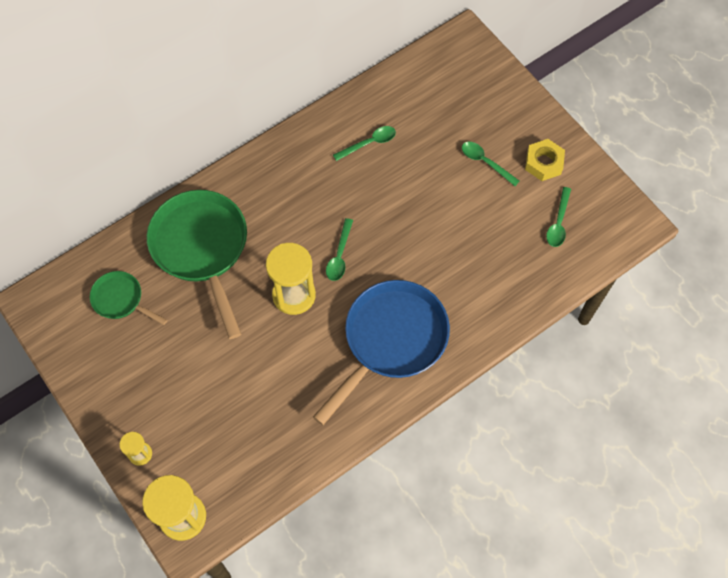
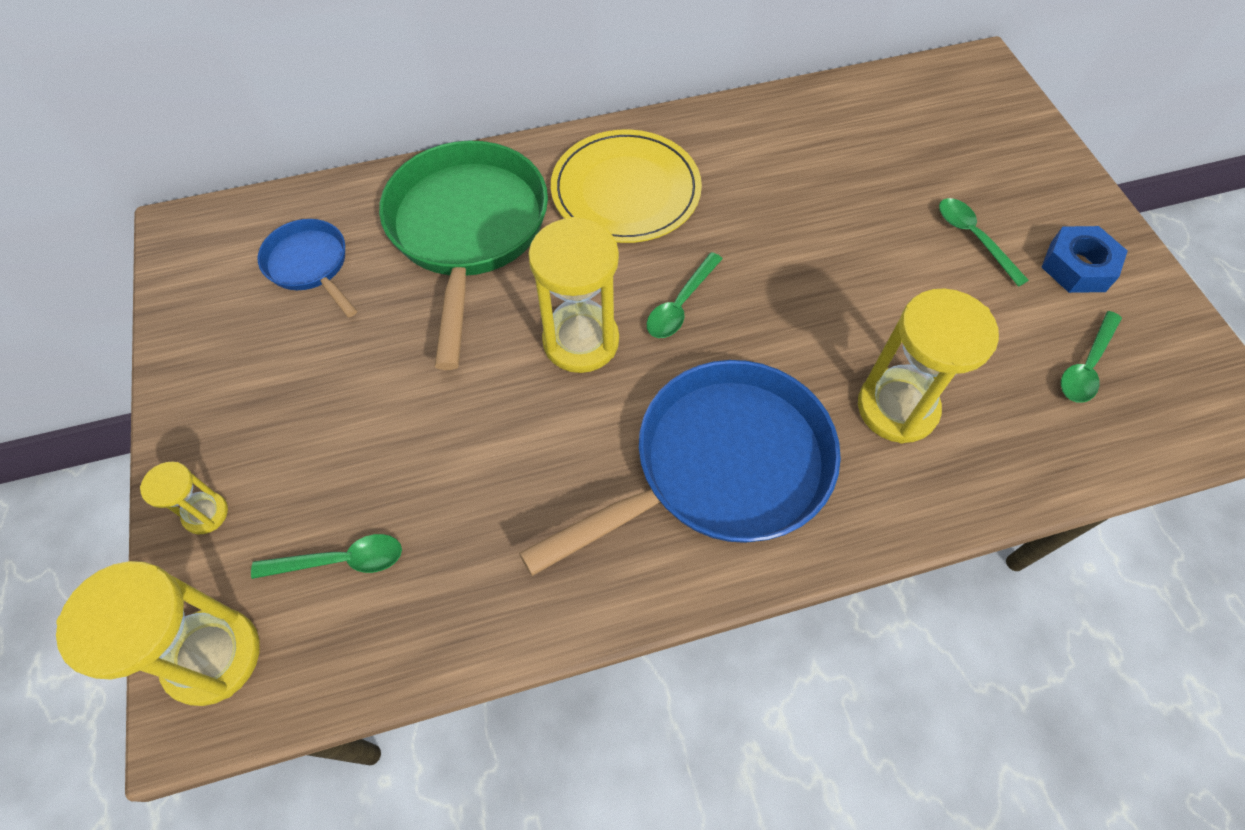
camera: 20 degrees right, 5 degrees down
green pan [90,271,167,325] -> blue pan [258,219,357,317]
green spoon [333,126,396,161] -> green spoon moved to [251,534,402,579]
yellow nut [525,139,565,181] -> blue nut [1041,226,1127,293]
none -> yellow plate [551,130,702,243]
none -> yellow hourglass [858,288,999,443]

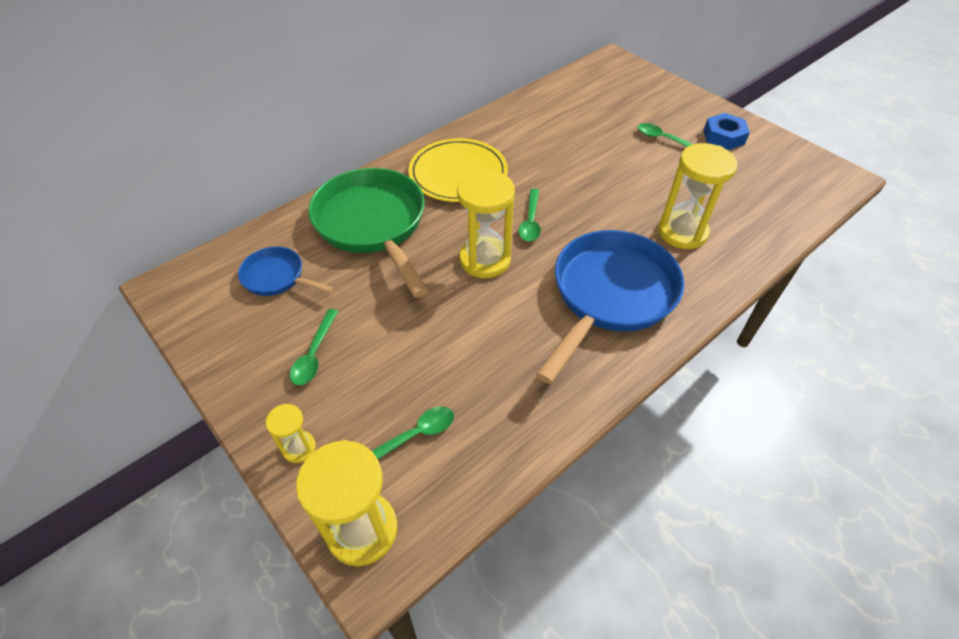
camera: 25 degrees left, 10 degrees down
green spoon [1061,311,1122,403] -> green spoon moved to [290,309,338,385]

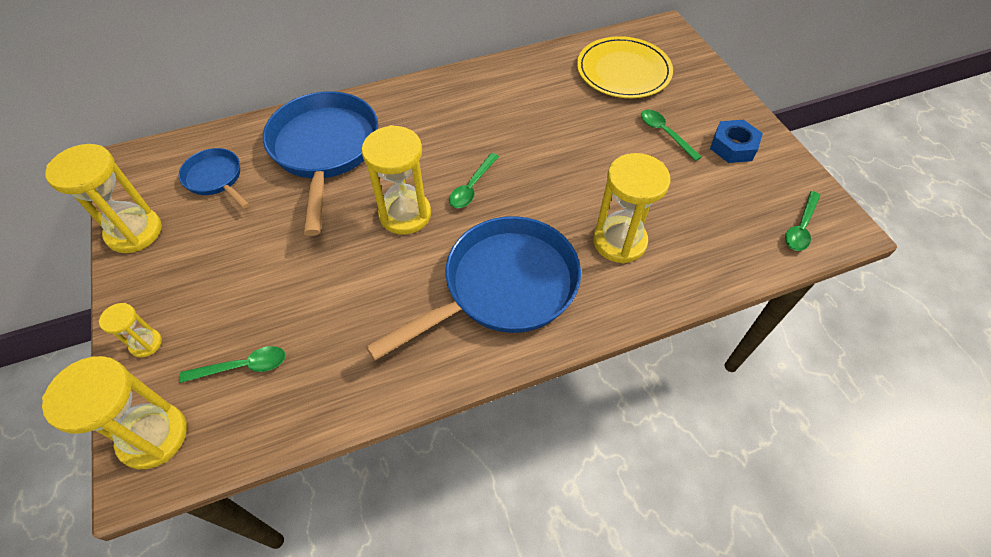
camera: 20 degrees right, 5 degrees up
green spoon [290,309,338,385] -> green spoon moved to [785,191,821,251]
green pan [308,168,429,298] -> blue pan [263,91,378,236]
yellow plate [408,138,508,202] -> yellow plate moved to [577,36,673,98]
none -> yellow hourglass [45,144,162,253]

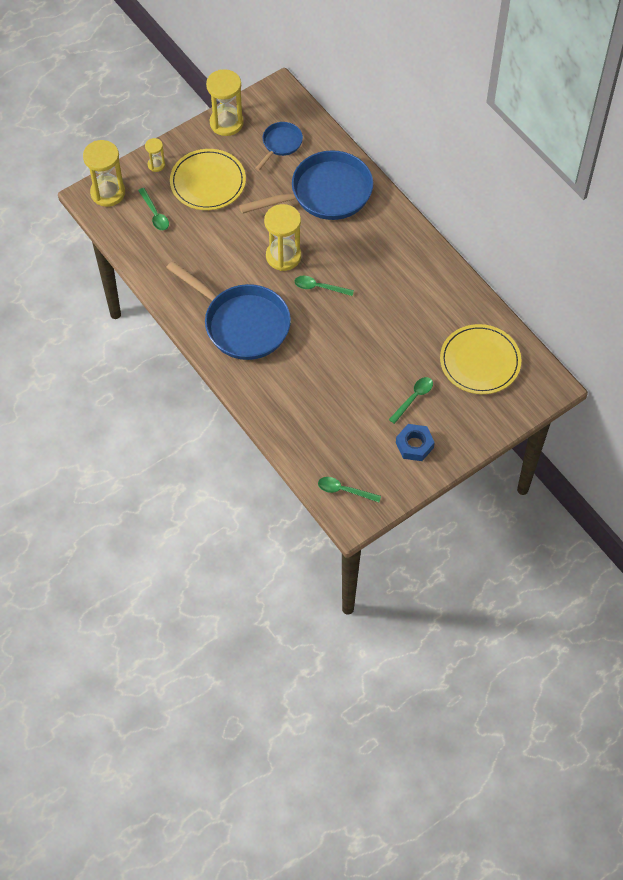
camera: 75 degrees right, 5 degrees up
yellow hourglass [593,153,671,263] -> none
none -> yellow plate [170,149,246,210]

